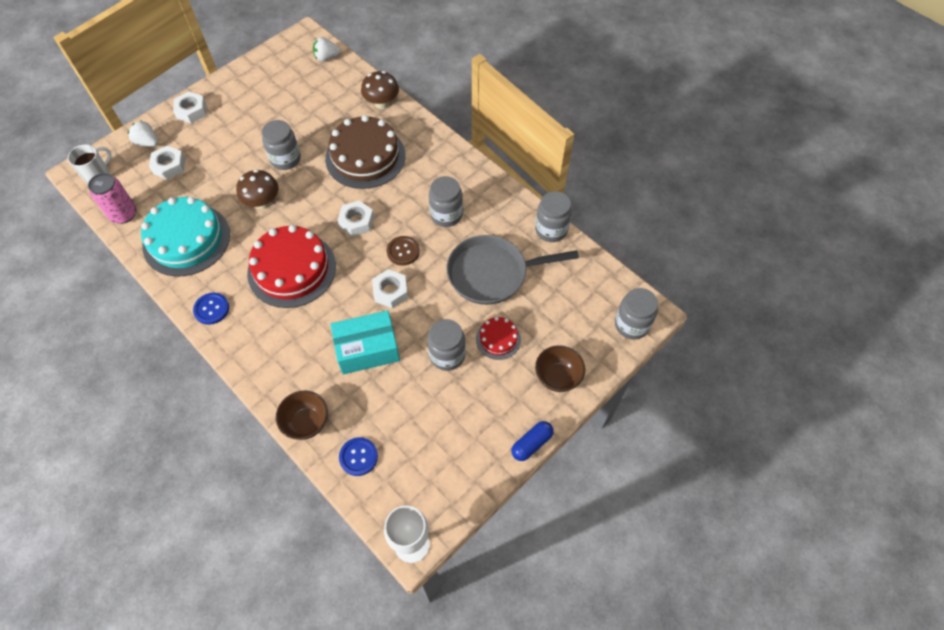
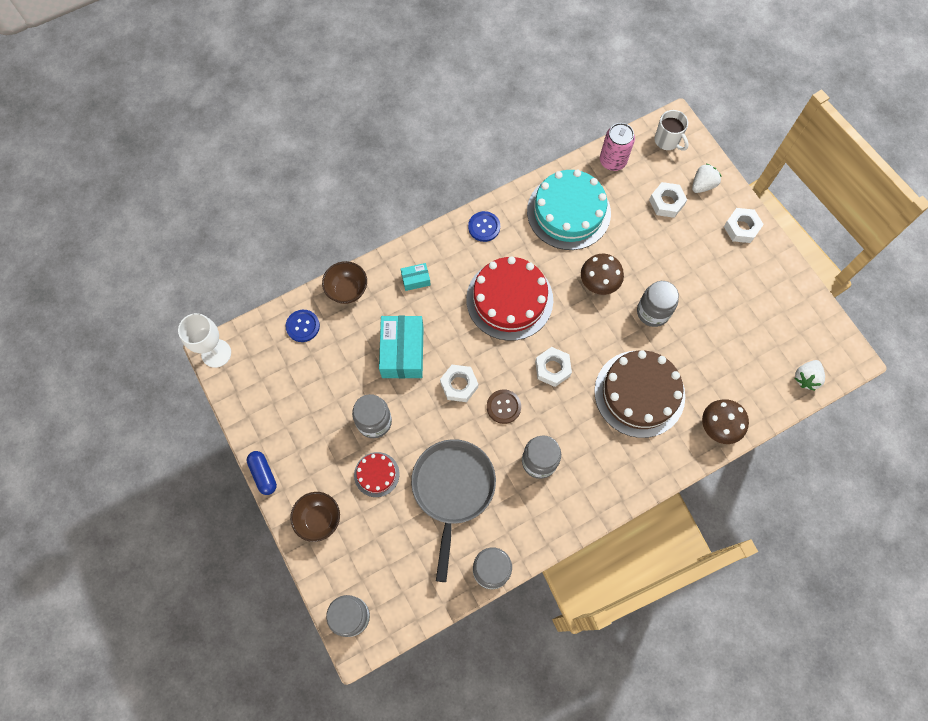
camera: 105 degrees right, 10 degrees up
white strawberry [313,37,340,62] -> white strawberry turned 150 degrees counterclockwise [795,360,825,391]
none -> turquoise box [401,263,431,291]

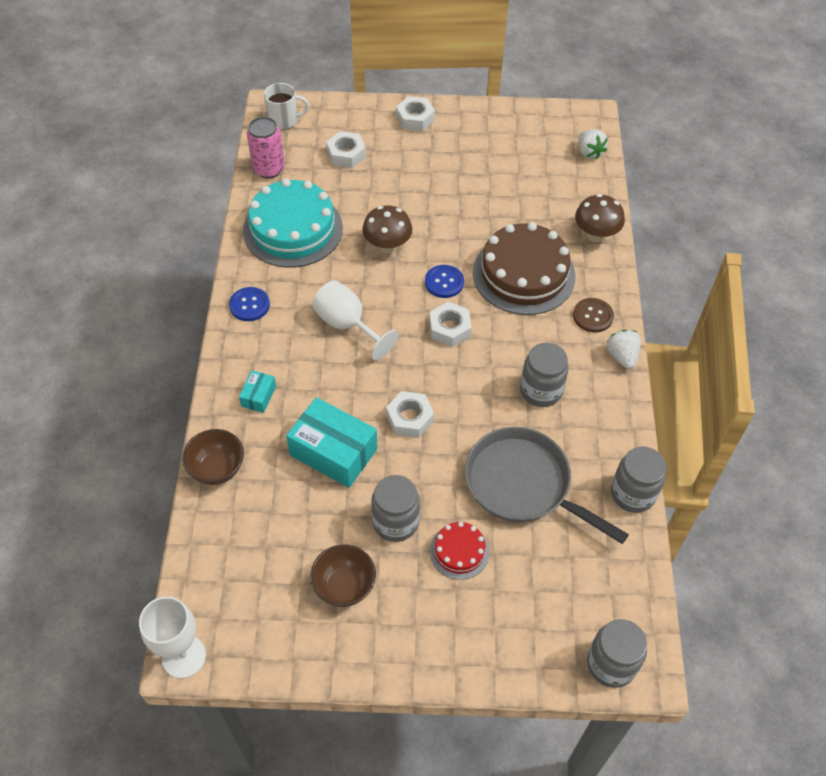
camera: 60 degrees left, 15 degrees down
blue capsule [247,451,277,495] -> none
blue button [286,310,320,342] -> blue button moved to [425,265,464,298]
brown bowl [290,492,340,542] -> brown bowl moved to [310,544,376,607]
red cake [466,256,553,341] -> white goblet [312,280,398,360]
brown button [487,390,521,424] -> brown button moved to [573,298,614,333]
grey jar [637,281,679,327] -> none
white strawberry [692,163,722,193] -> white strawberry moved to [607,330,641,369]

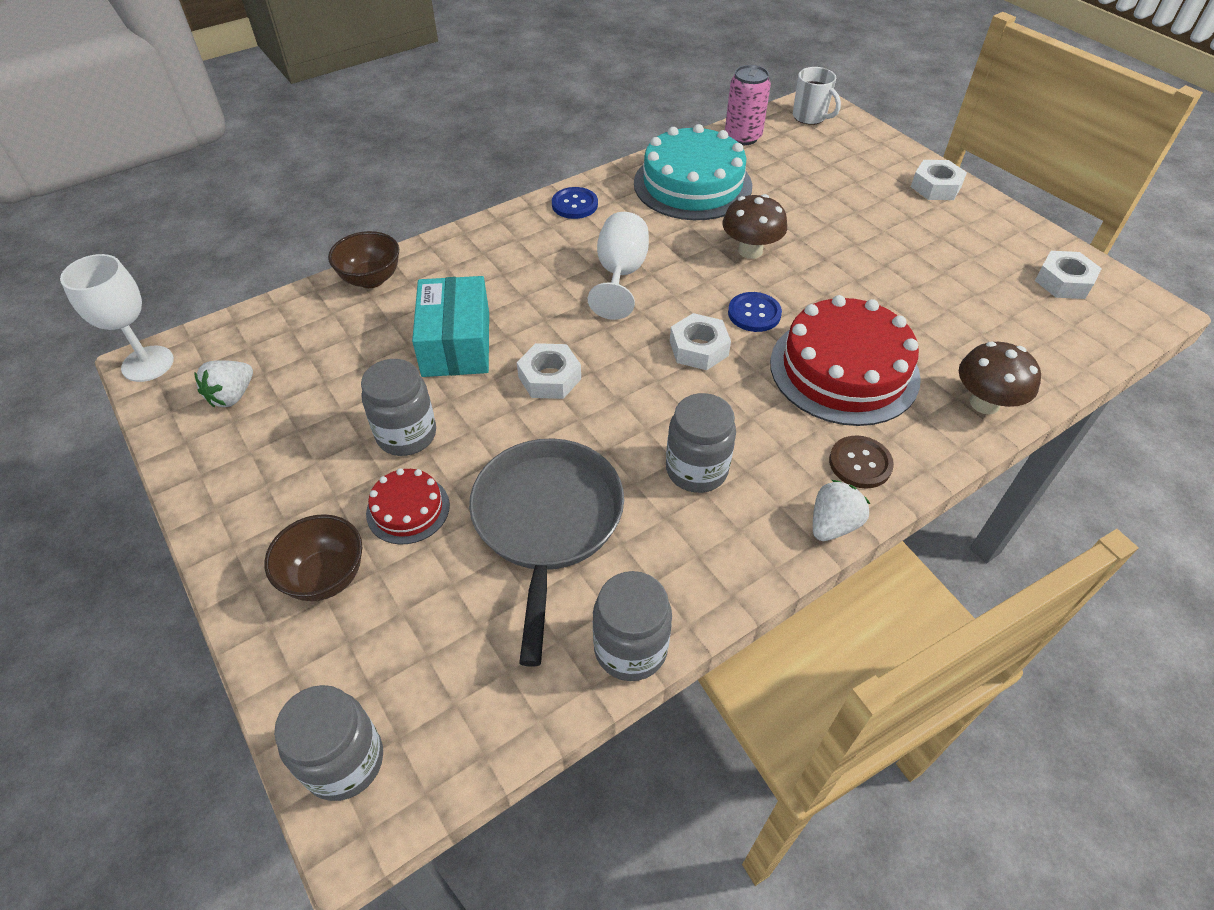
camera: 55 degrees right, 5 degrees down
turquoise box [239,370,276,413] -> none
brown bowl [310,544,376,607] -> brown bowl moved to [264,514,362,601]
white nut [326,131,366,168] -> white nut moved to [1035,251,1102,299]
brown cake [473,222,576,315] -> red cake [770,295,921,426]
white strawberry [579,130,608,159] -> white strawberry moved to [194,360,253,407]

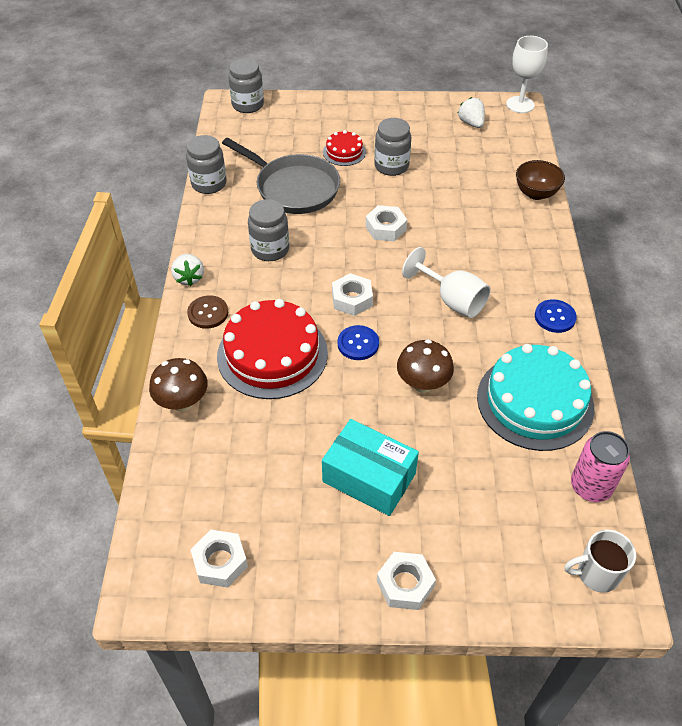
camera: 125 degrees right, 0 degrees up
brown bowl [264,514,362,601] -> none
turquoise box [412,276,489,377] -> turquoise box moved to [322,419,419,516]

